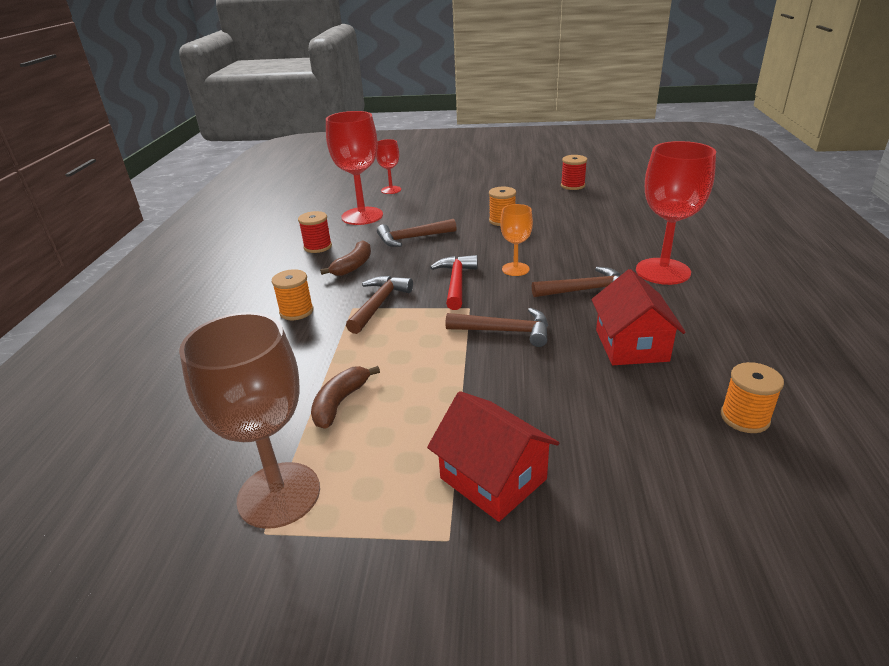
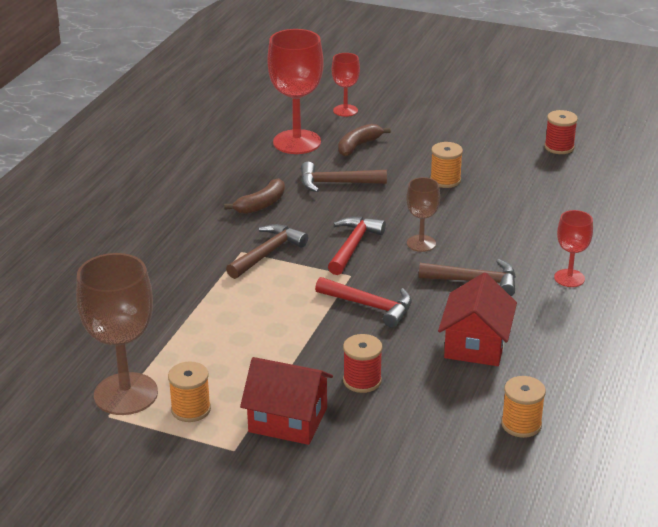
camera: 15 degrees right, 0 degrees up
orange spool [272,269,314,320] -> orange spool moved to [168,362,211,422]
red spool [298,211,332,253] -> red spool moved to [343,334,383,393]
brown banana [311,366,380,429] -> brown banana moved to [338,124,391,157]
red house [427,391,559,522] -> red house turned 45 degrees counterclockwise [240,357,333,445]
brown hammer [446,308,548,347] -> red hammer [315,277,412,328]
orange goblet [500,204,533,276] -> brown goblet [406,177,440,252]
red goblet [636,141,716,285] -> red goblet [554,210,593,287], size x0.54

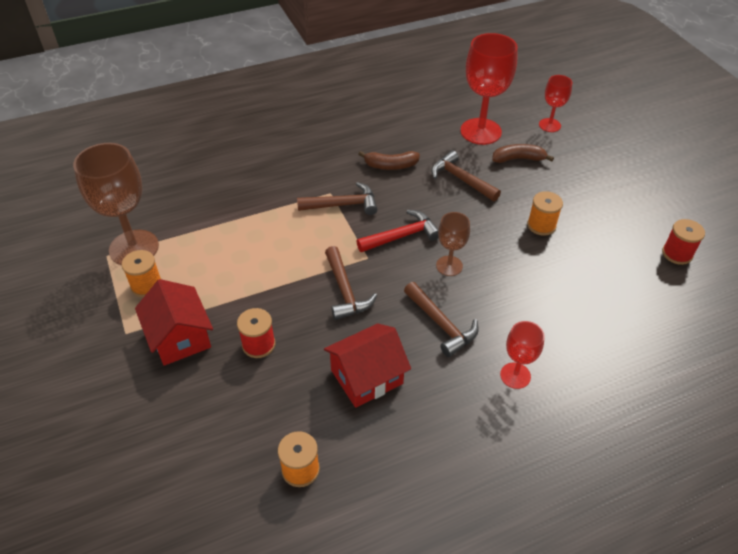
camera: 45 degrees right, 15 degrees up
red hammer [315,277,412,328] -> brown hammer [325,246,377,320]

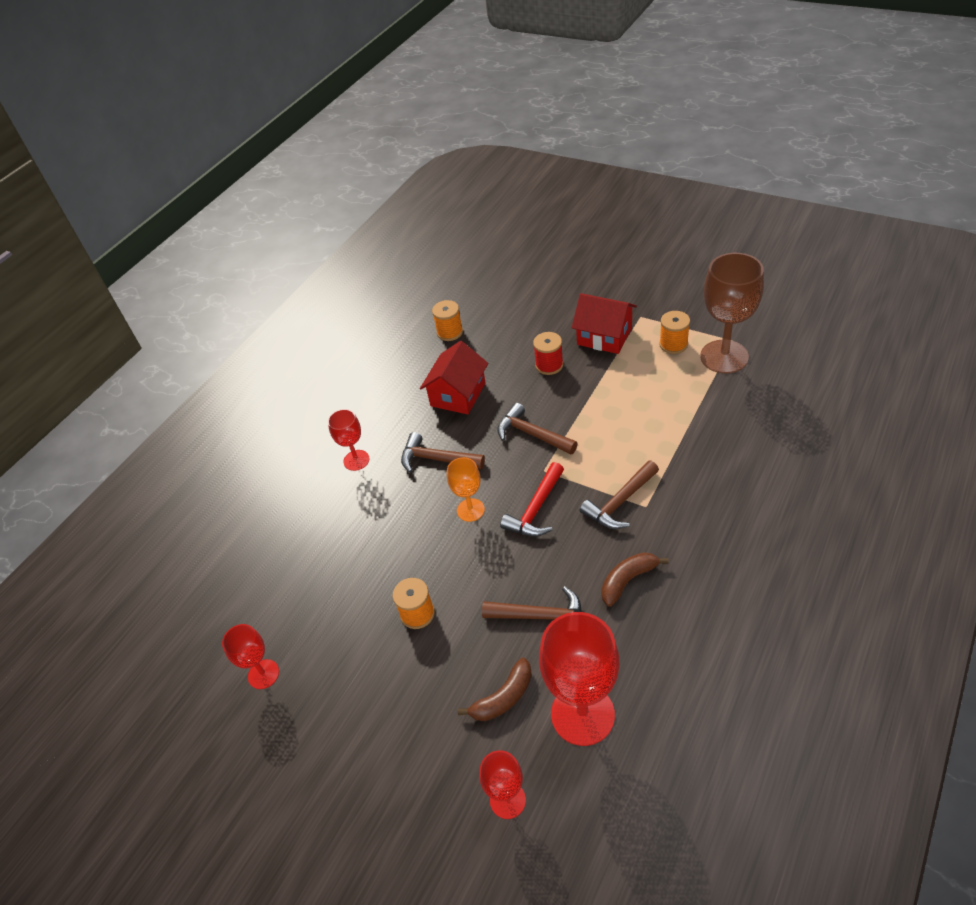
camera: 150 degrees right, 0 degrees up
brown goblet [436,212,470,276] -> orange goblet [447,457,485,522]
red spool [662,219,705,265] -> red goblet [222,624,279,689]

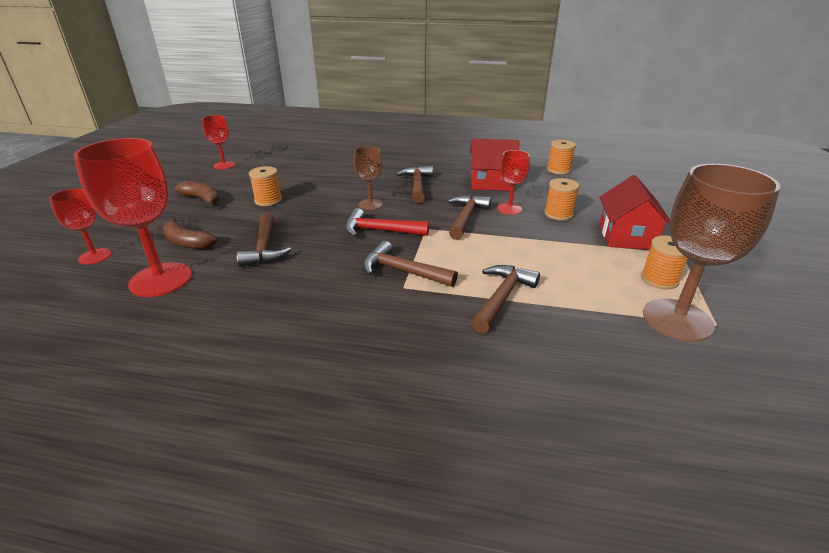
camera: 65 degrees right, 15 degrees down
red goblet [328,409,369,471] -> red goblet moved to [497,150,530,215]
orange goblet [447,457,485,522] -> brown goblet [354,146,382,210]
red spool [533,332,563,375] -> orange spool [544,178,579,221]
brown banana [601,552,669,607] -> brown banana moved to [175,181,219,207]
none -> brown hammer [471,265,540,333]

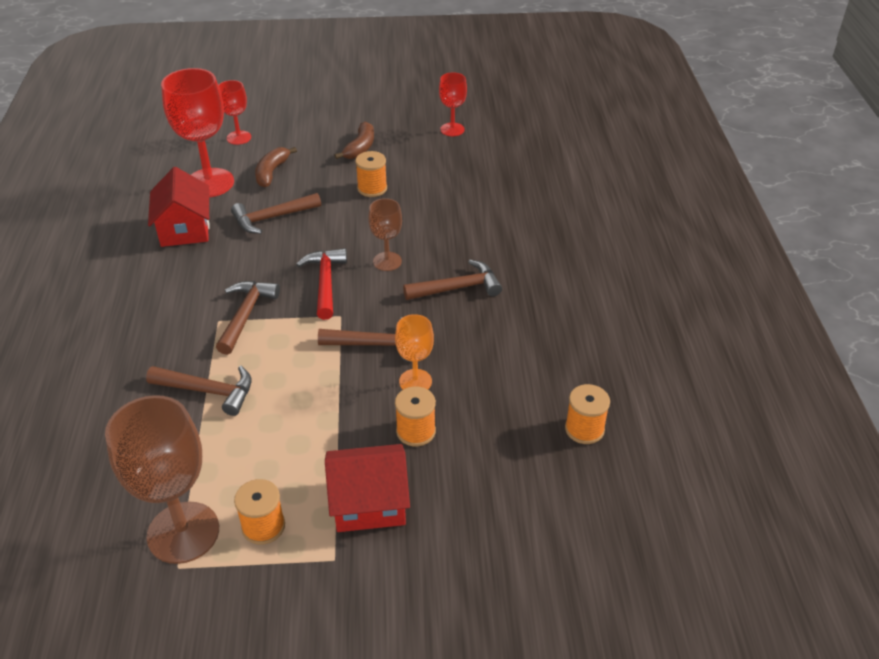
camera: 75 degrees right, 10 degrees up
red house [470,139,519,191] -> red house moved to [148,167,209,247]
red goblet [497,150,530,215] -> orange goblet [395,314,434,389]

